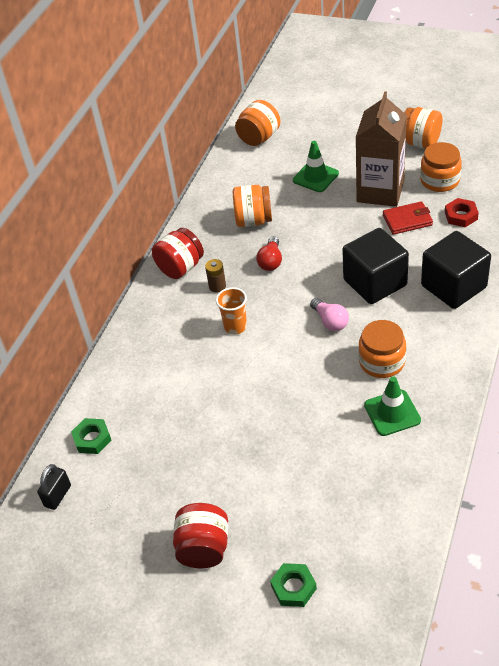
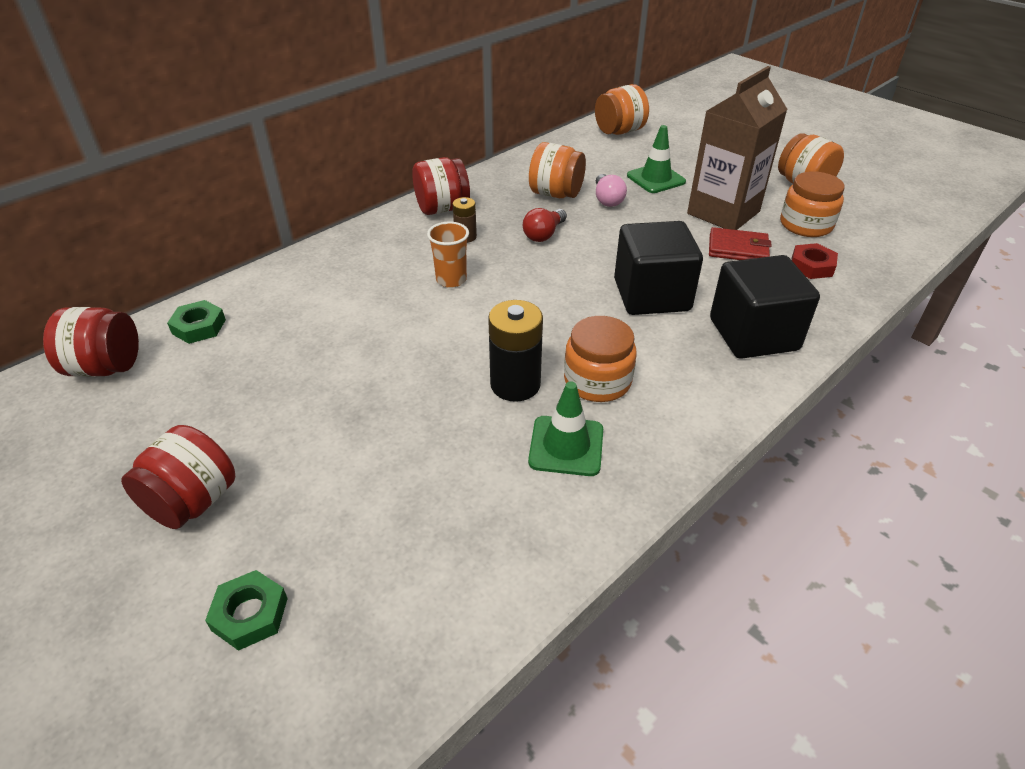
camera: 20 degrees right, 5 degrees down
black padlock [37,464,71,510] -> red jar [43,307,139,377]
pink light bulb [310,298,349,331] -> pink light bulb moved to [596,174,627,207]
none -> black battery [488,300,543,402]

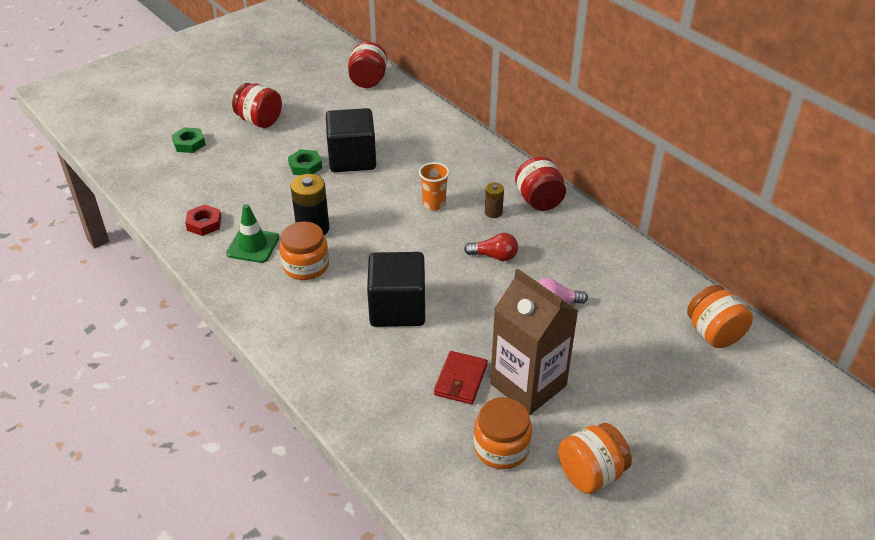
camera: 95 degrees right, 0 degrees up
green nut [167,300,226,344] -> green nut moved to [288,149,322,175]
red light bulb [523,208,567,242] -> red light bulb turned 150 degrees clockwise [464,233,518,261]
orange jar [529,142,586,198] -> none
green traffic cone [627,125,686,193] -> none
black cube [710,255,820,359] -> black cube moved to [326,108,376,172]
red nut [791,243,838,279] -> red nut moved to [185,204,221,236]

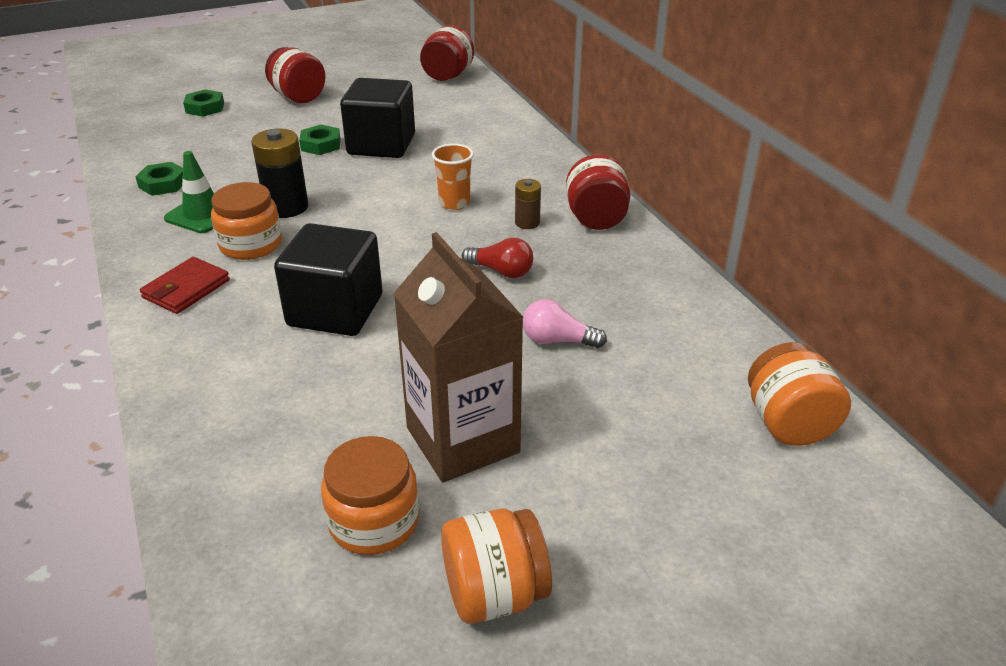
camera: 15 degrees right, 5 degrees down
red nut [185,204,221,236] -> green nut [135,162,183,196]
red wallet [434,351,488,404] -> red wallet moved to [140,257,230,314]

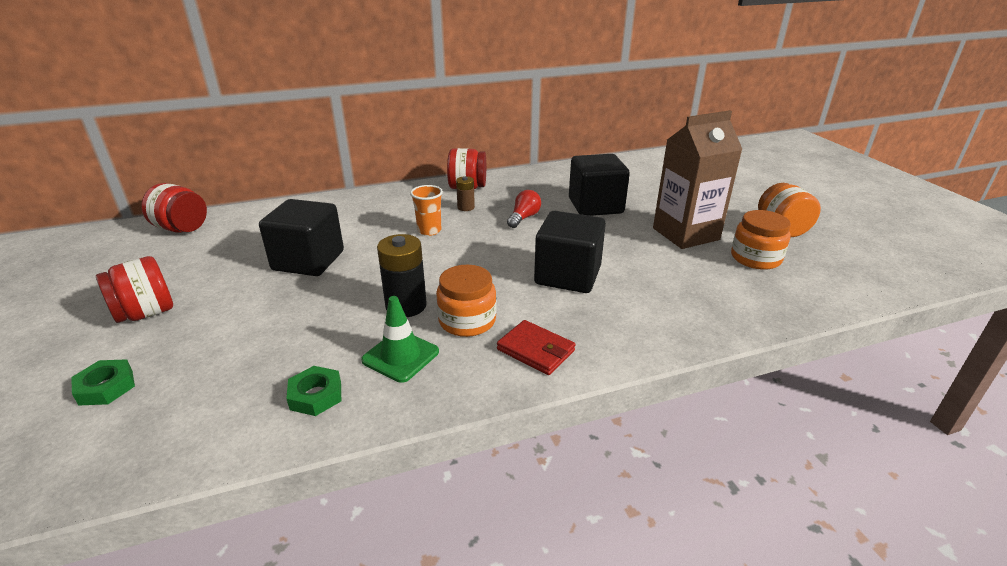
camera: 85 degrees left, 5 degrees down
green nut [299,125,341,155] -> none
pink light bulb [523,299,607,348] -> black cube [569,154,630,216]
orange jar [748,342,851,446] -> none

